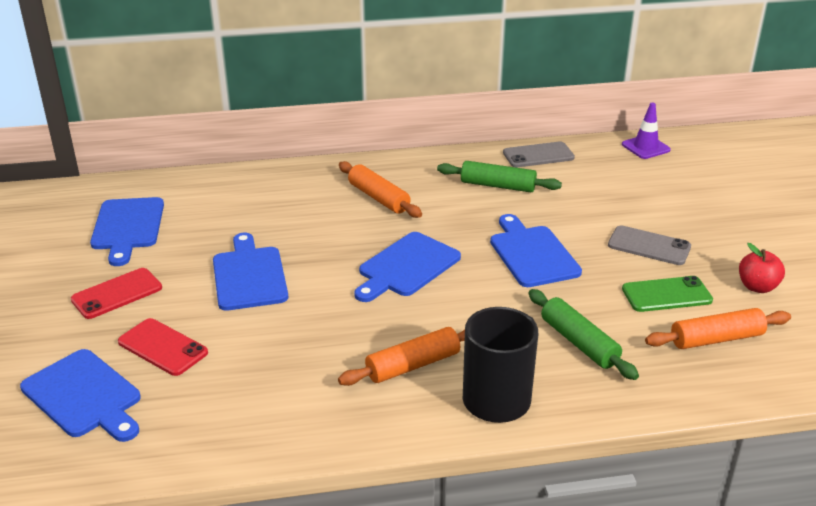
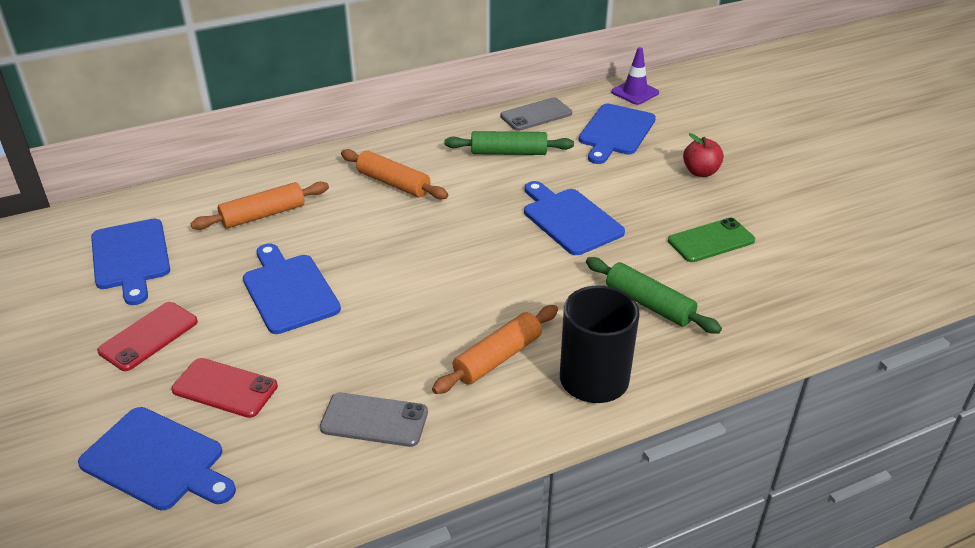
camera: 15 degrees left, 5 degrees up
blue cutting board [354,232,461,302] -> blue cutting board moved to [579,104,656,164]
grey phone [608,225,691,265] -> grey phone moved to [320,393,428,447]
orange rolling pin [645,308,791,349] -> orange rolling pin moved to [190,182,329,230]
red apple [739,243,785,293] -> red apple moved to [683,133,724,177]

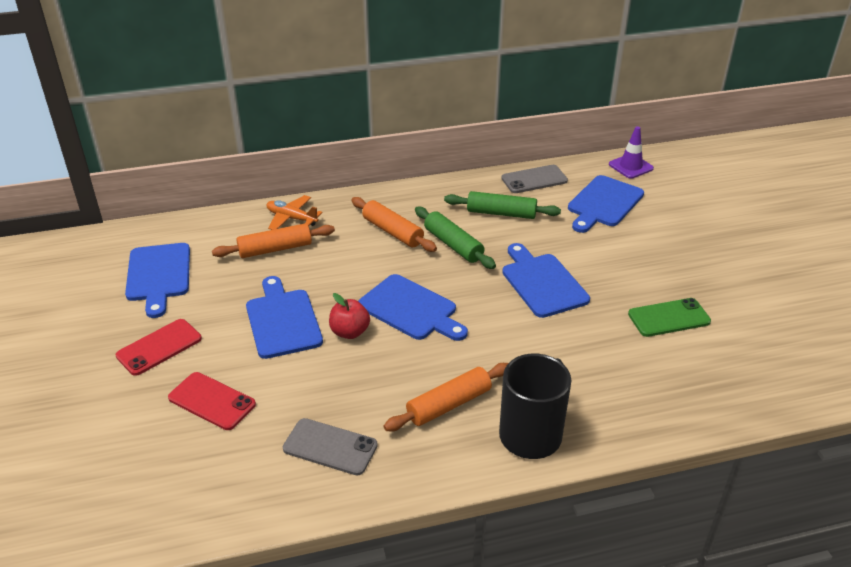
camera: 10 degrees right, 0 degrees up
blue cutting board [78,407,236,510] -> blue cutting board moved to [358,274,468,341]
green rolling pin [586,257,722,334] -> green rolling pin moved to [415,207,496,269]
red apple [683,133,724,177] -> red apple moved to [329,293,370,339]
none -> orange plane [266,195,322,230]

